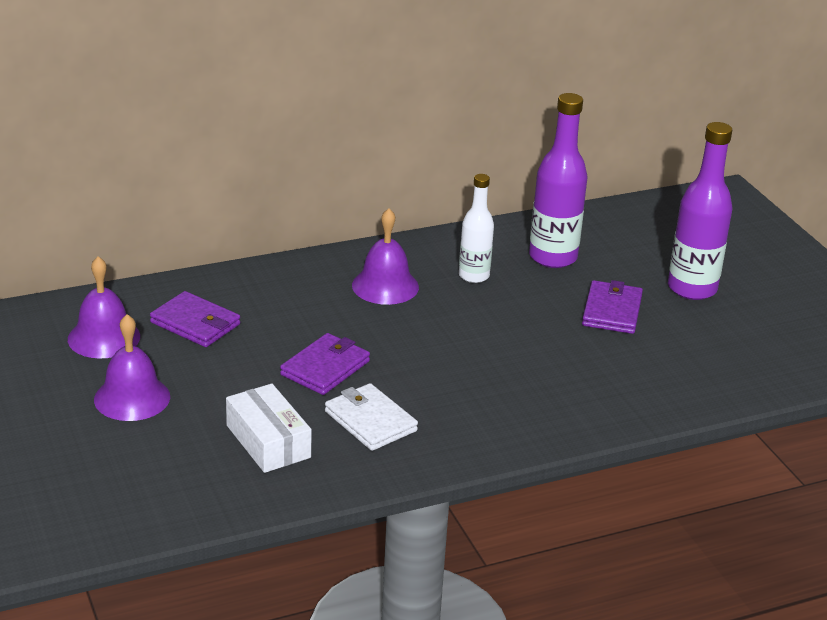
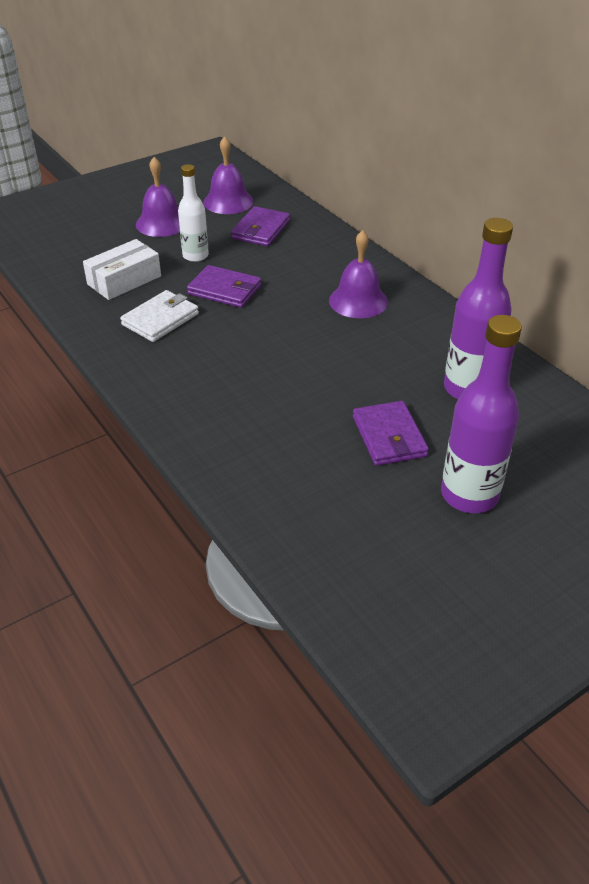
camera: 80 degrees right, 10 degrees up
white bottle [459,174,494,283] -> white bottle moved to [178,164,209,262]
purple wallet [582,280,643,334] -> purple wallet turned 75 degrees clockwise [353,401,429,466]

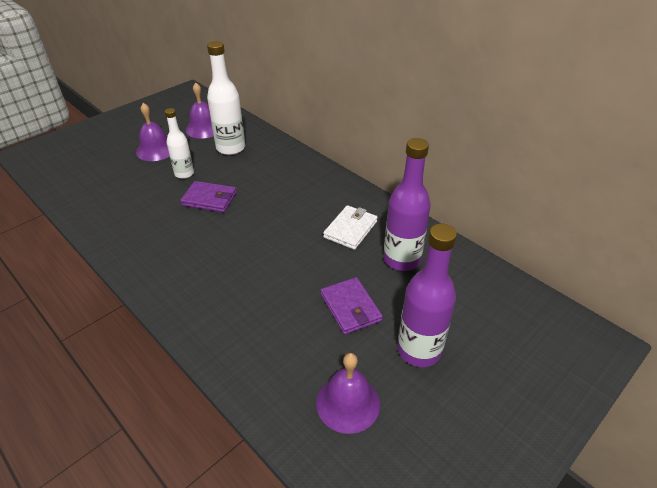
camera: 10 degrees left, 0 degrees up
white box [83,239,161,300] -> none
white wallet [120,290,199,342] -> white wallet moved to [323,205,378,250]
purple wallet [231,206,290,246] -> white bottle [207,41,245,155]
purple bell [329,230,388,318] -> purple bell moved to [316,353,380,434]

